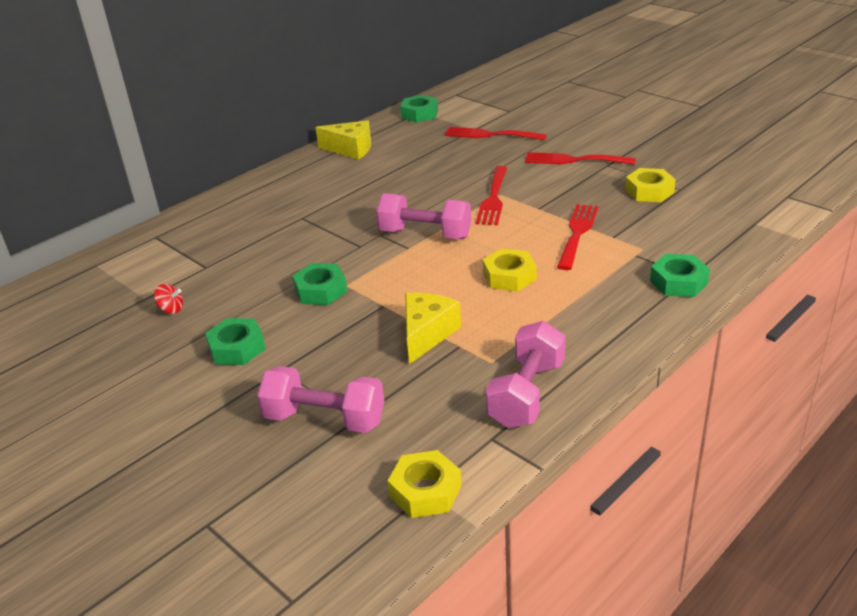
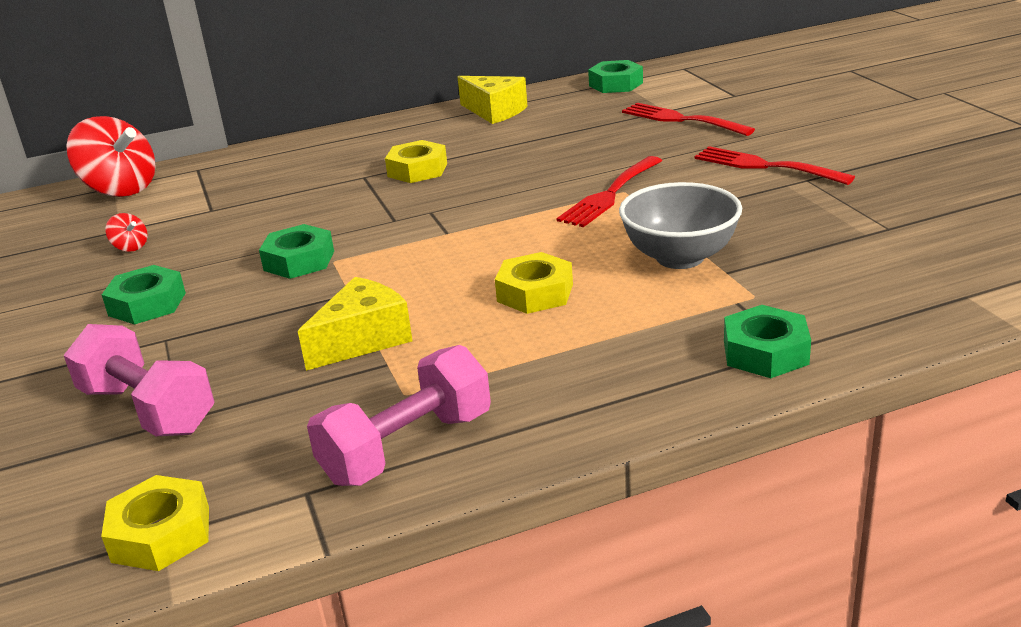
camera: 25 degrees right, 5 degrees down
pink dumbbell [376,193,471,239] -> none
red fork [557,204,598,270] -> grey bowl [619,182,742,269]
yellow nut [625,168,676,202] -> yellow nut moved to [385,140,447,183]
none -> red spinning top [66,116,156,197]

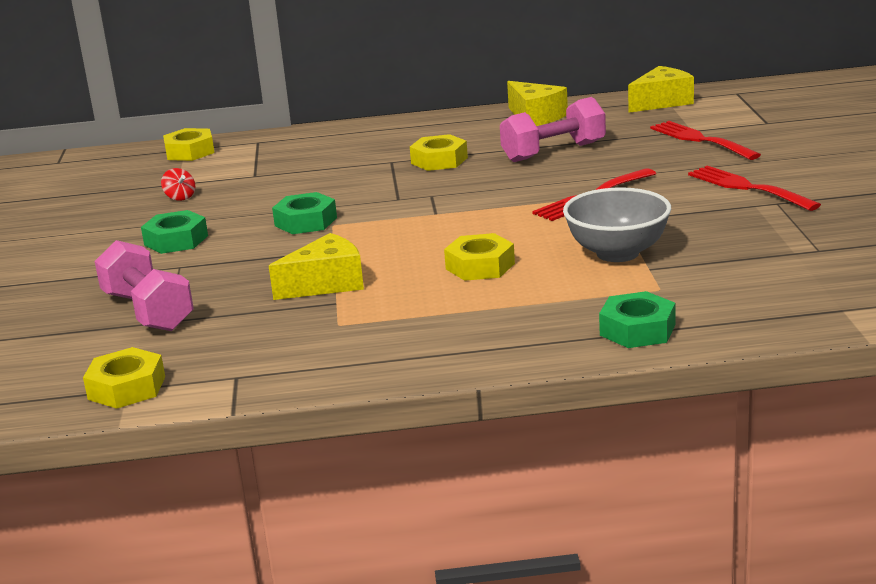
camera: 15 degrees right, 5 degrees down
red spinning top [66,116,156,197] -> yellow nut [163,128,215,161]
pink dumbbell [307,345,491,486] -> pink dumbbell moved to [500,97,606,162]
green nut [588,60,643,93] -> yellow cheese [628,66,694,113]

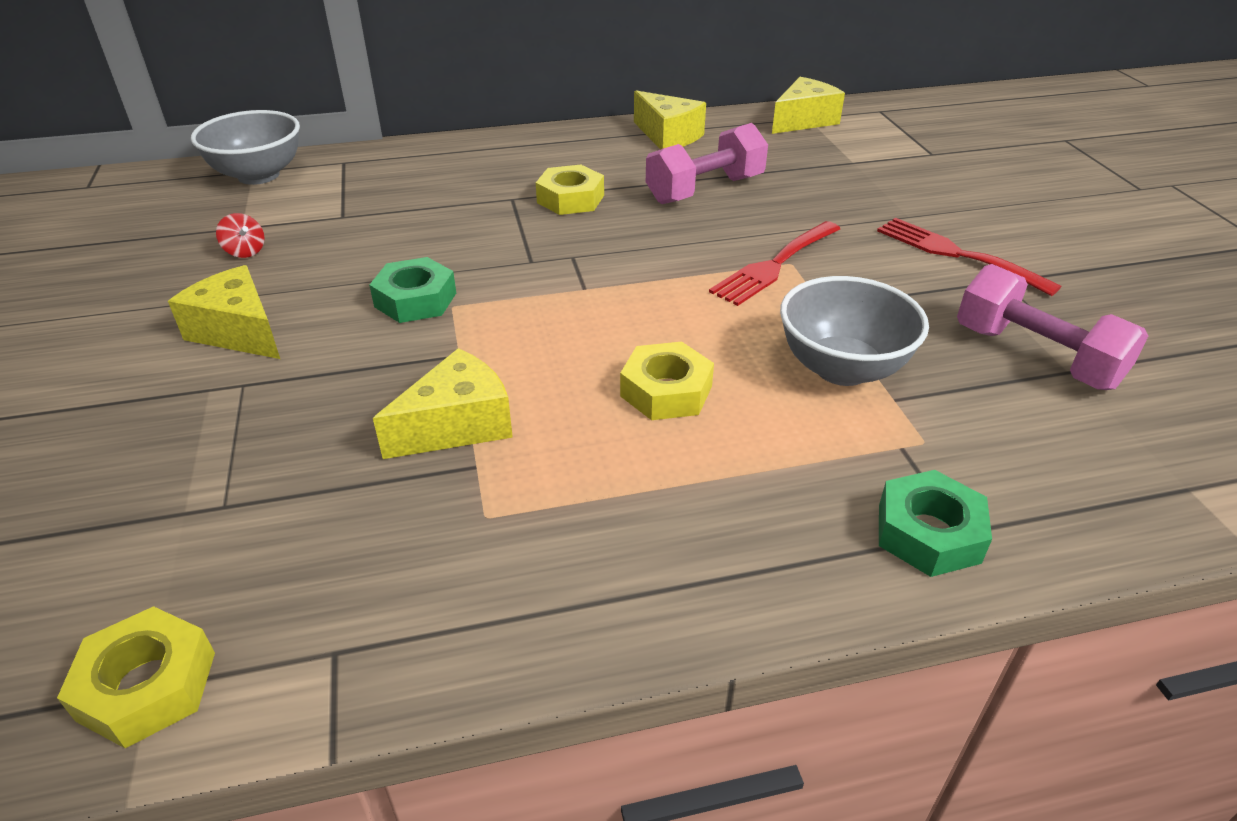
camera: 10 degrees left, 15 degrees up
pink dumbbell [95,240,194,331] -> pink dumbbell moved to [957,264,1148,390]
green nut [141,210,208,254] -> yellow cheese [168,265,280,359]
yellow nut [163,128,215,161] -> grey bowl [191,110,300,185]
red fork [650,121,761,160] -> none

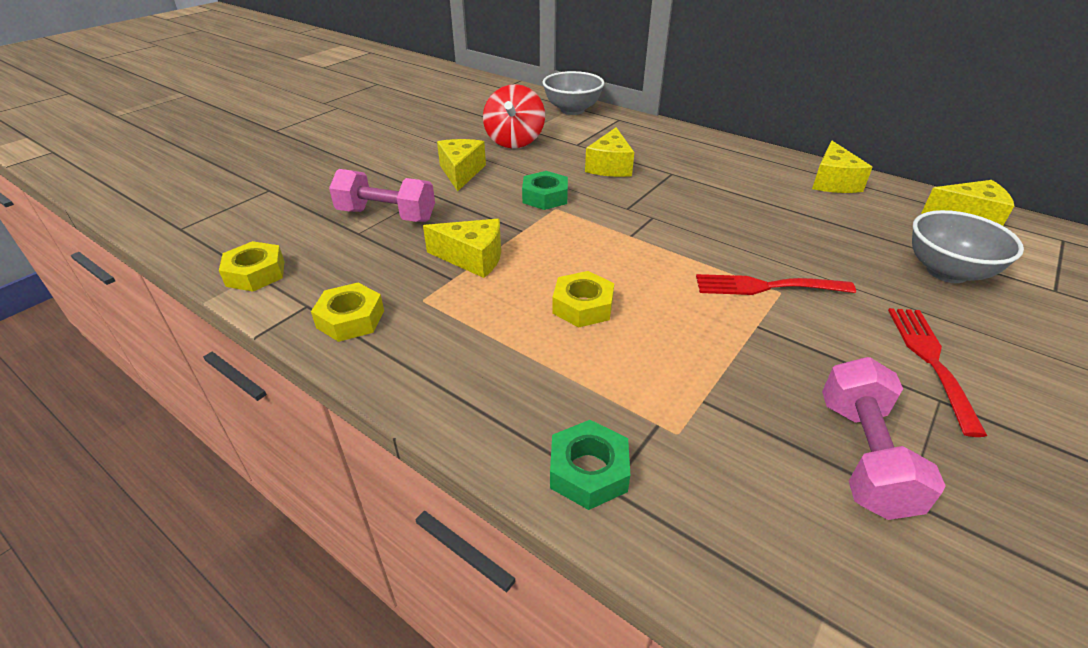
camera: 50 degrees right, 0 degrees up
red spinning top [216,213,265,258] -> red spinning top [483,84,545,148], size x2.39
yellow nut [536,165,604,215] -> yellow nut moved to [311,283,384,342]
pink dumbbell [646,123,768,204] -> pink dumbbell moved to [329,169,435,222]
grey bowl [780,276,929,386] -> grey bowl moved to [912,210,1024,283]
none -> yellow cheese [585,127,634,177]

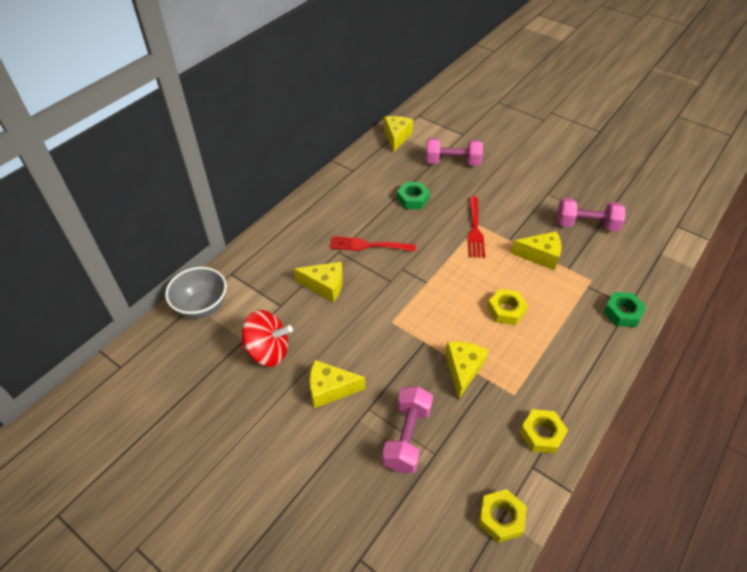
camera: 90 degrees left, 10 degrees up
green nut [522,171,568,210] -> green nut moved to [397,182,430,209]
yellow cheese [812,141,873,193] -> yellow cheese moved to [511,231,561,270]
red fork [888,308,987,437] -> red fork moved to [330,236,416,252]
grey bowl [912,210,1024,283] -> pink dumbbell [426,138,483,166]

